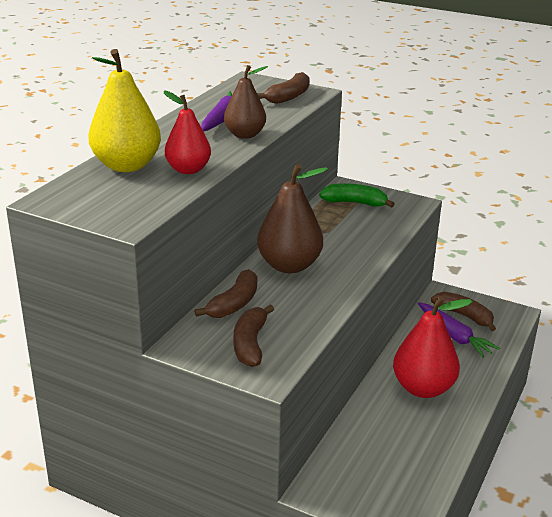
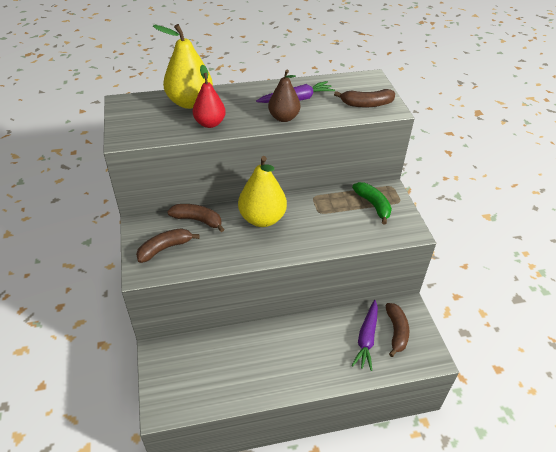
camera: 50 degrees right, 15 degrees up
brown banana [194,269,257,318] -> brown banana turned 150 degrees counterclockwise [167,204,225,232]
brown pear [257,164,328,273] -> yellow pear [238,156,287,227]
red pear [393,296,473,398] -> none

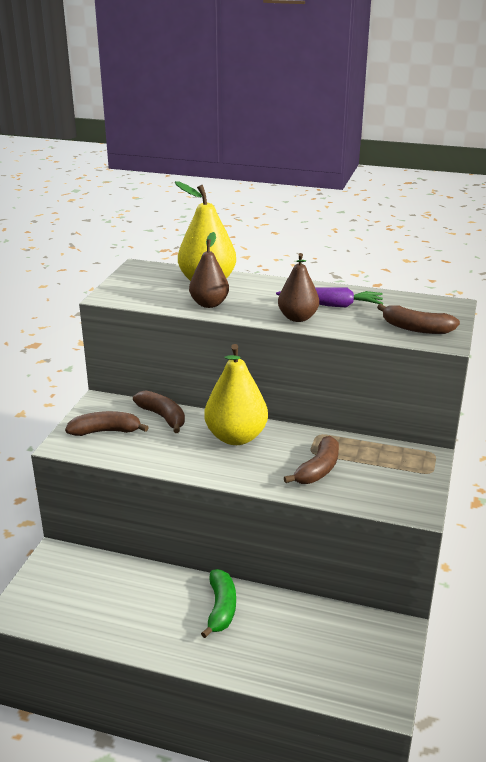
camera: 30 degrees right, 15 degrees down
red pear [193,65,226,128] -> brown pear [189,232,229,308]
green banana [352,182,392,225] -> green banana moved to [201,569,236,638]
purple carrot [352,300,378,371] -> none
brown banana [385,303,409,357] -> brown banana moved to [284,436,339,484]

